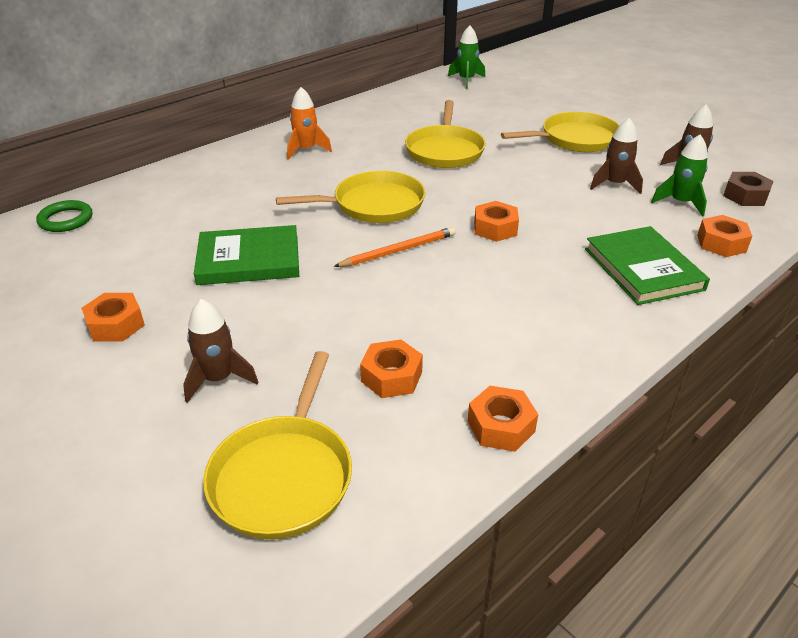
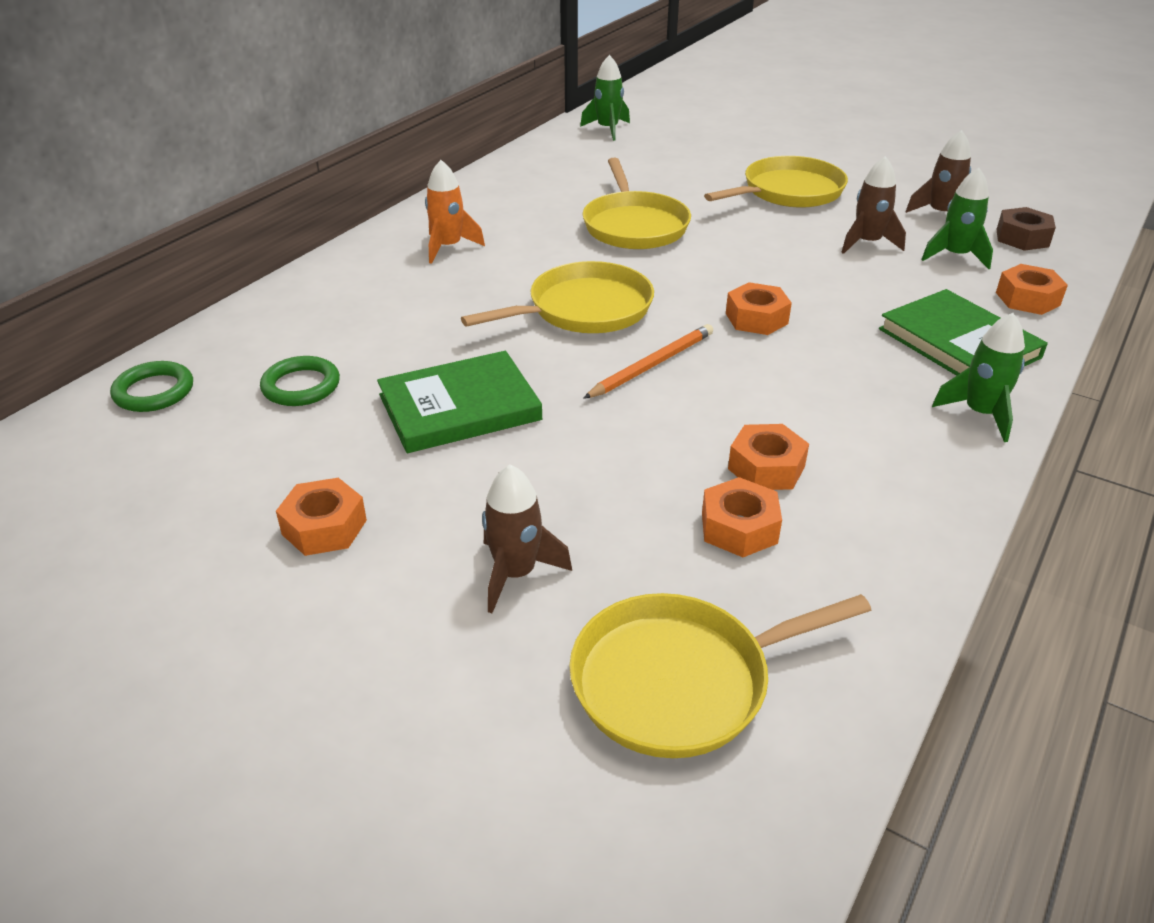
camera: 15 degrees left, 0 degrees up
yellow pan [203,351,352,539] -> yellow pan turned 75 degrees clockwise [569,593,871,758]
orange nut [468,386,538,452] -> orange nut moved to [728,424,809,490]
none -> green ring [260,356,340,406]
none -> green rocket [932,313,1025,442]

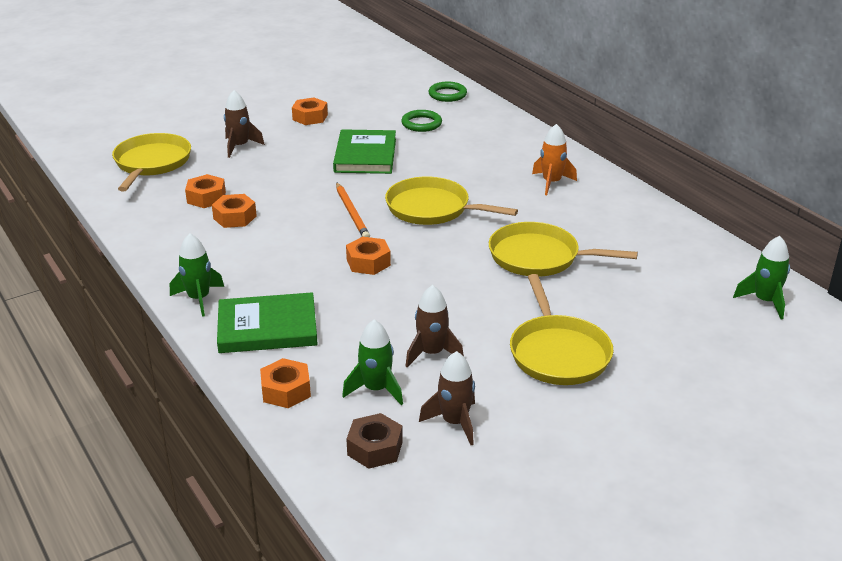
camera: 115 degrees right, 5 degrees down
yellow pan [461,261,654,333] -> yellow pan turned 120 degrees clockwise [385,177,518,225]

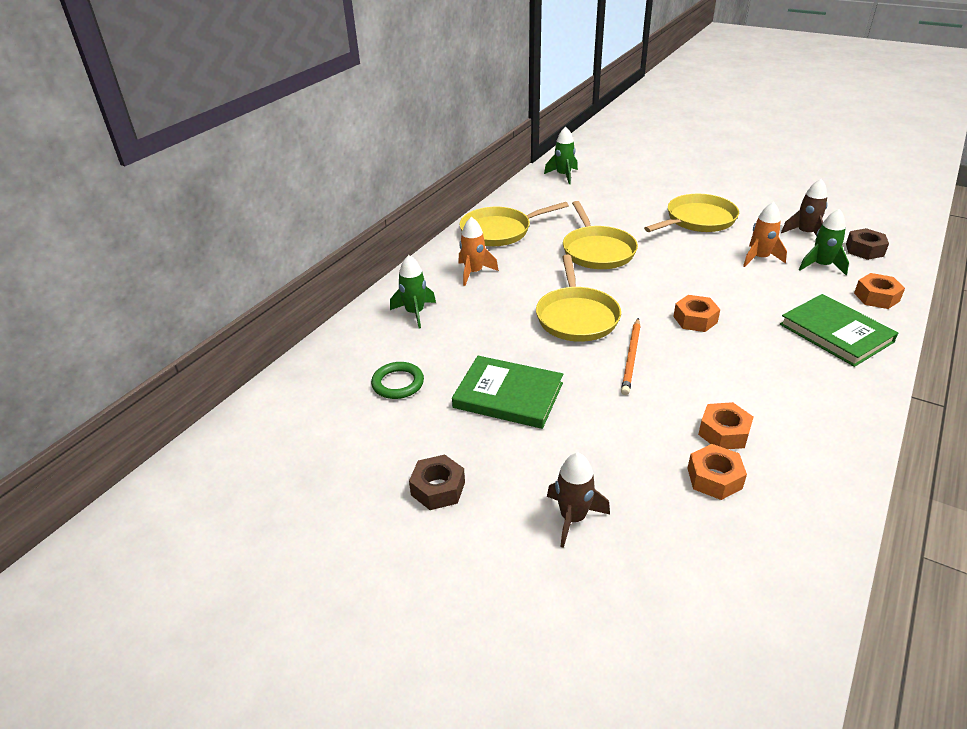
camera: 115 degrees left, 5 degrees up
yellow pan [112,133,191,192] -> yellow pan moved to [459,202,569,246]
green rocket [170,233,224,317] -> green rocket moved to [390,255,436,328]
orange nut [292,98,328,125] -> brown nut [409,455,465,510]
green book [333,129,396,174] -> green book turned 45 degrees clockwise [452,356,563,429]
orange pencil [336,182,370,237] -> orange pencil turned 150 degrees clockwise [621,318,641,395]
brown rocket [406,285,464,368] -> orange rocket [743,202,787,267]
green ring [428,82,467,102] -> none

